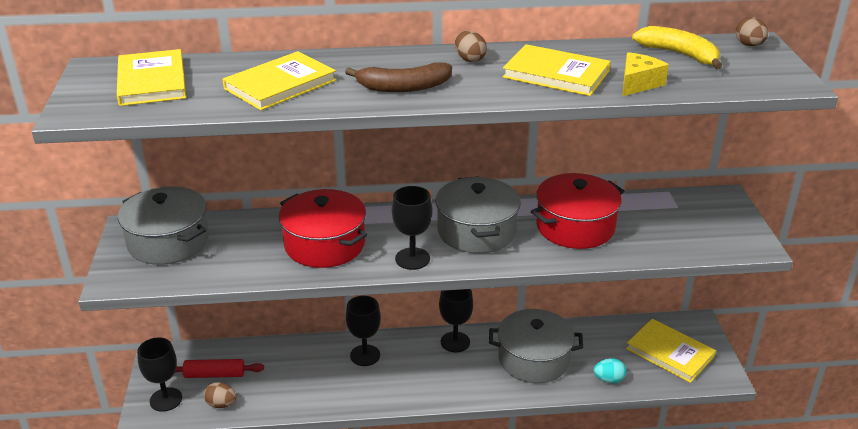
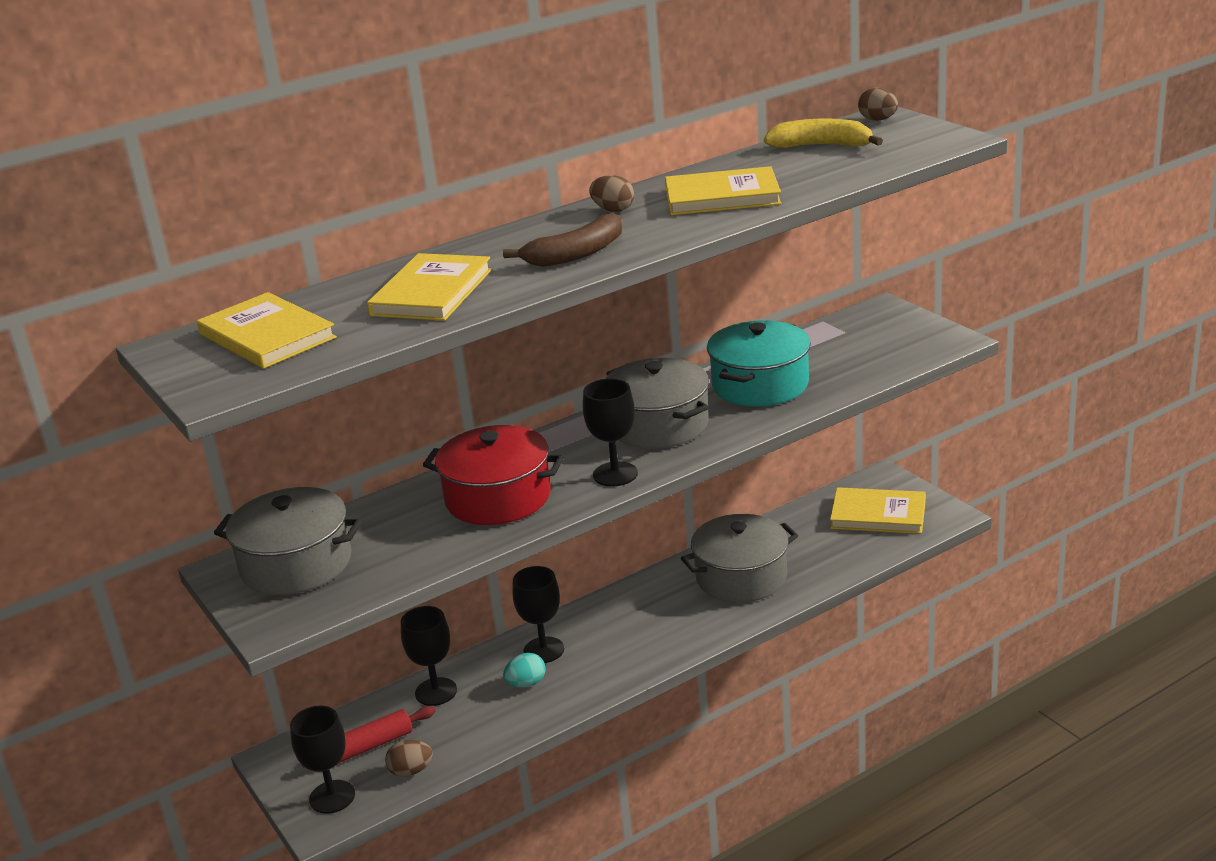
camera: 25 degrees left, 5 degrees down
black goblet [439,289,473,352] -> black goblet moved to [401,606,457,706]
red pot [531,173,624,249] -> turquoise pot [707,320,811,406]
turquoise egg [593,358,626,383] -> turquoise egg moved to [503,653,545,688]
yellow cheese [622,52,669,96] -> none

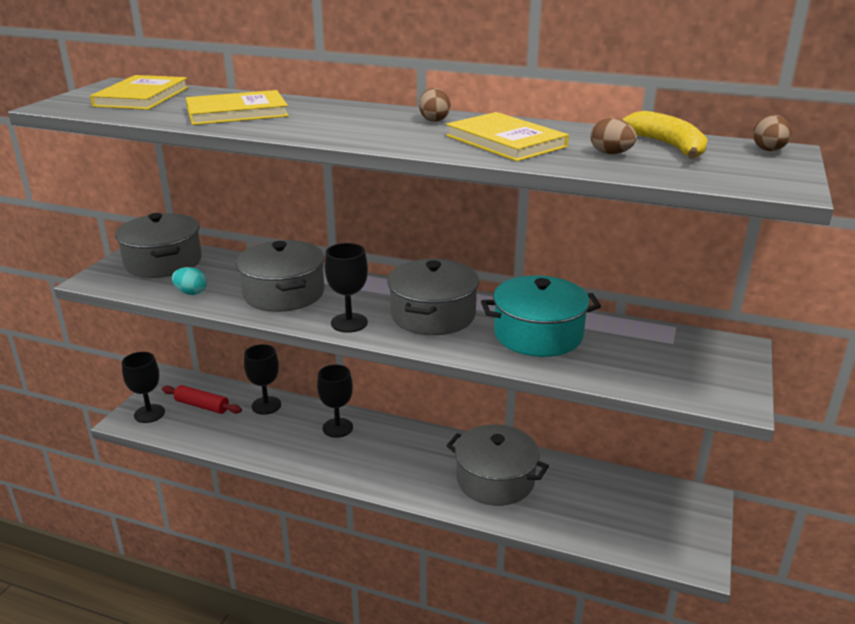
camera: 50 degrees right, 0 degrees up
brown egg [385,740,433,777] -> brown egg moved to [591,118,637,154]
red pot [423,425,564,525] -> grey pot [236,240,325,312]
brown banana [503,212,622,267] -> none
turquoise egg [503,653,545,688] -> turquoise egg moved to [172,267,207,295]
yellow book [830,487,926,534] -> none

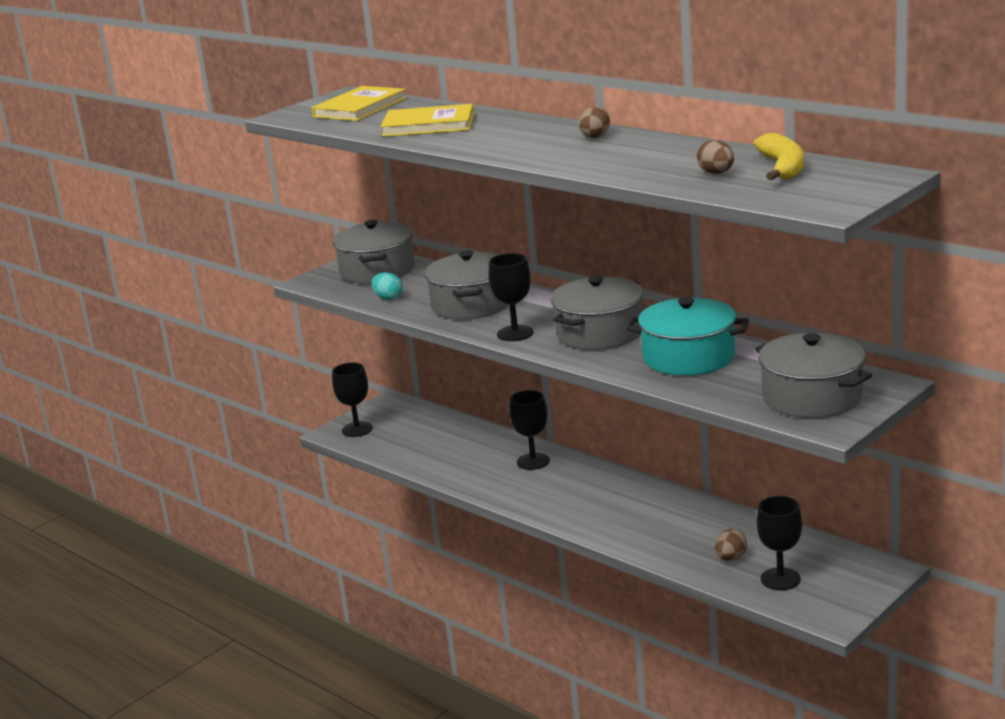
camera: 25 degrees right, 5 degrees down
red rolling pin [162,385,242,414] -> none
black goblet [244,344,281,415] -> black goblet moved to [756,496,802,590]
yellow book [446,112,569,161] -> none
grey pot [446,424,549,506] -> grey pot moved to [755,333,872,418]
brown egg [753,115,792,151] -> brown egg moved to [715,529,747,561]

